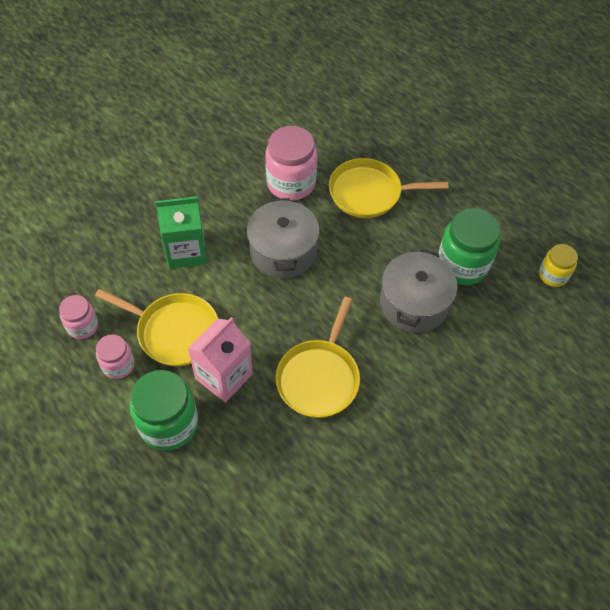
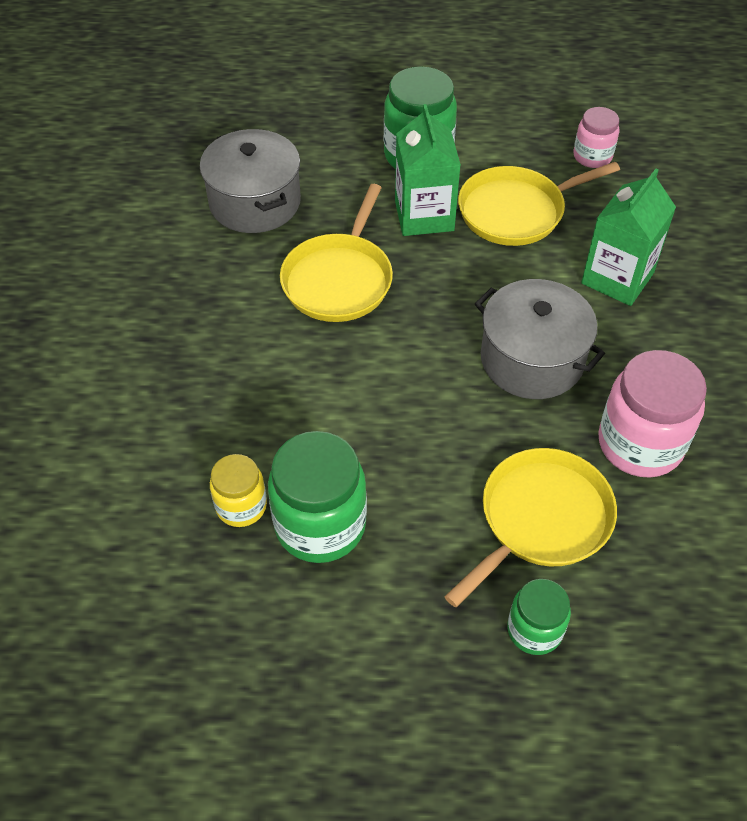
camera: 135 degrees right, 5 degrees down
pink jar [96,334,134,379] -> none
pink carton [187,317,253,403] -> green carton [395,104,461,236]
yellow pan [275,297,360,418] -> yellow pan turned 135 degrees counterclockwise [280,184,393,322]
grey pot [380,249,458,333] -> grey pot moved to [200,129,301,233]
yellow jar [539,244,578,287] -> yellow jar moved to [210,454,267,527]
none -> green jar [507,579,571,655]

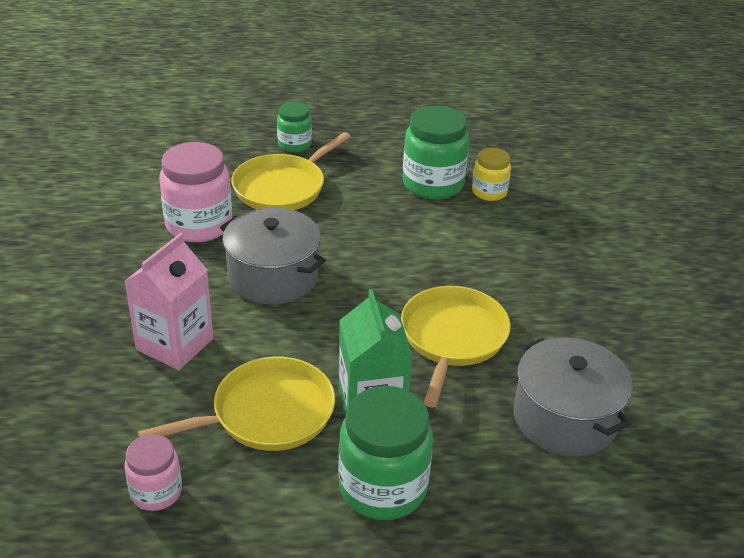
camera: 175 degrees right, 15 degrees down
green carton [581,169,676,306] -> pink carton [124,233,214,370]

